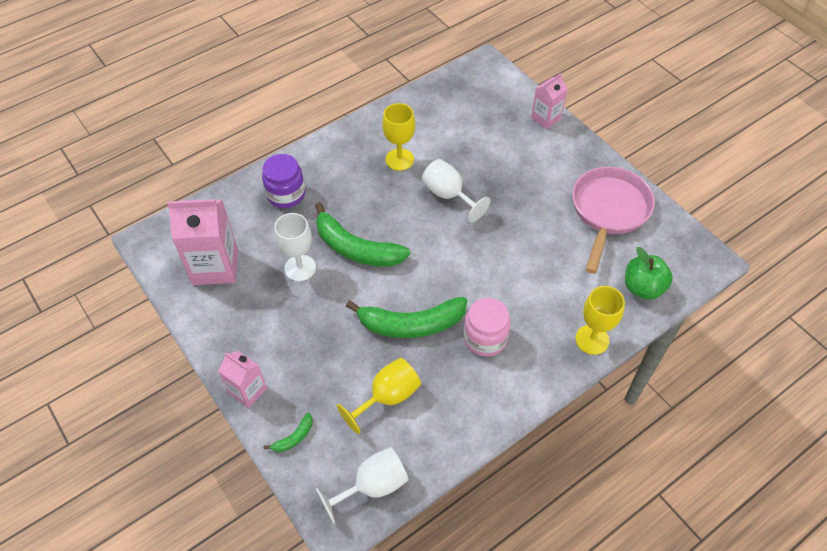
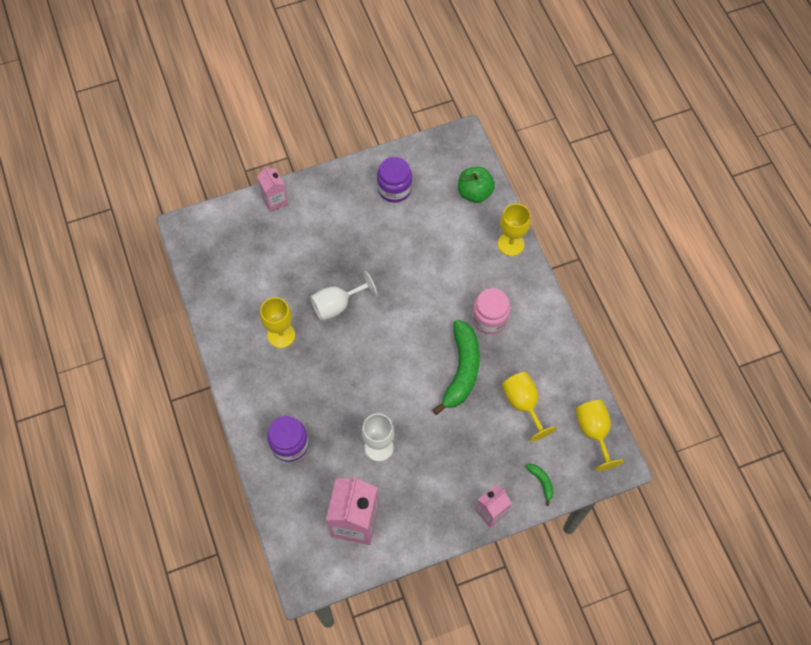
camera: 75 degrees left, 10 degrees up
green banana [315,202,410,267] -> none
white goblet [316,447,409,524] -> yellow goblet [576,400,624,471]
pink pan [572,167,655,274] -> purple jar [377,157,412,203]

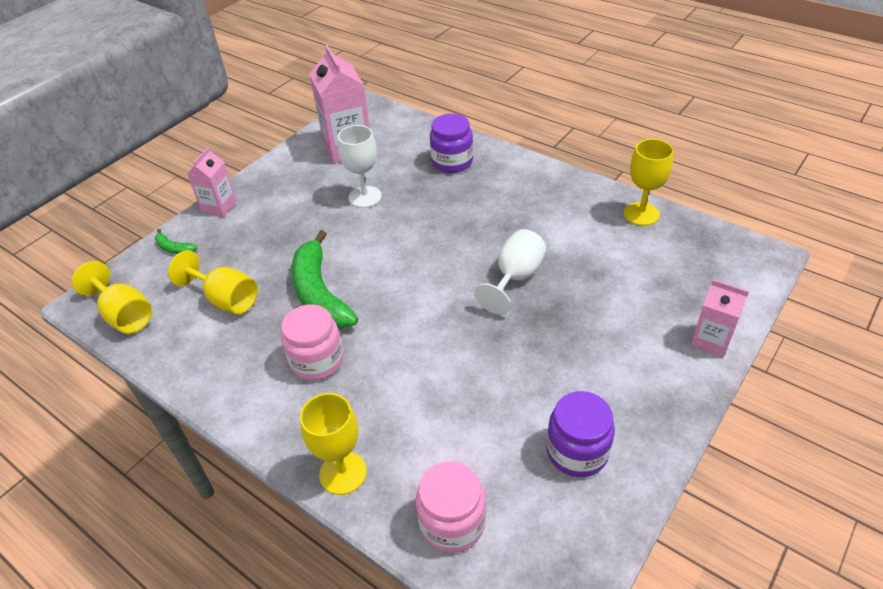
camera: 150 degrees right, 20 degrees down
yellow goblet [260,297,295,348] -> yellow goblet moved to [624,139,674,226]
green apple [458,167,495,203] -> pink jar [416,461,486,553]

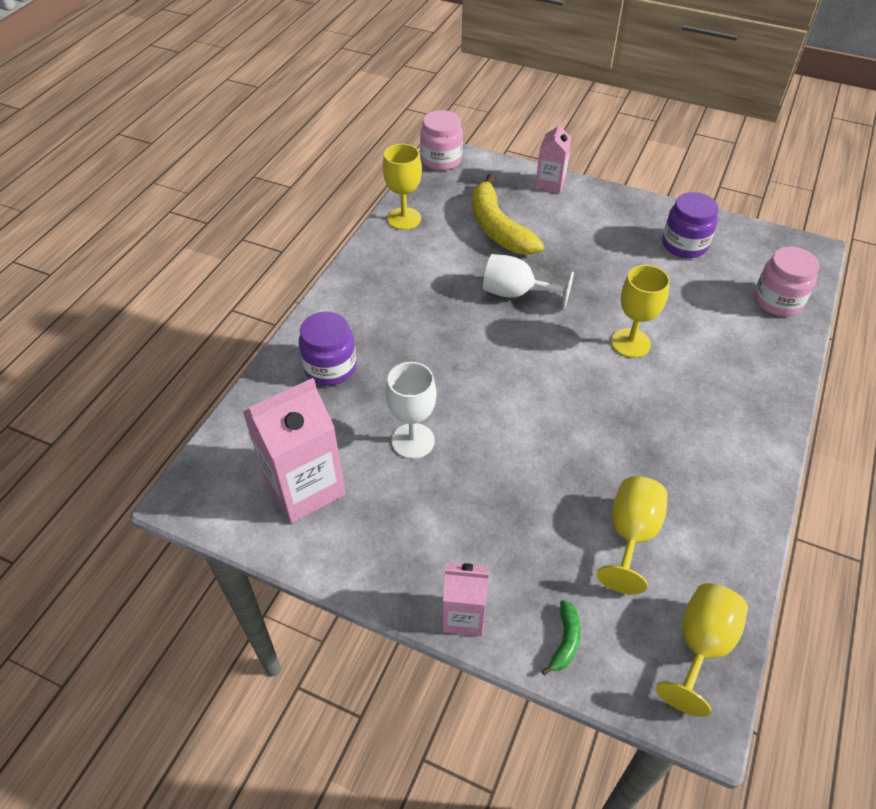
camera: 105 degrees left, 5 degrees up
pink jar [281,304,344,381] -> pink jar moved to [420,110,463,171]
green banana [292,230,358,329] -> none
yellow goblet [300,393,367,495] -> yellow goblet moved to [611,265,670,358]
none -> yellow banana [472,173,544,255]

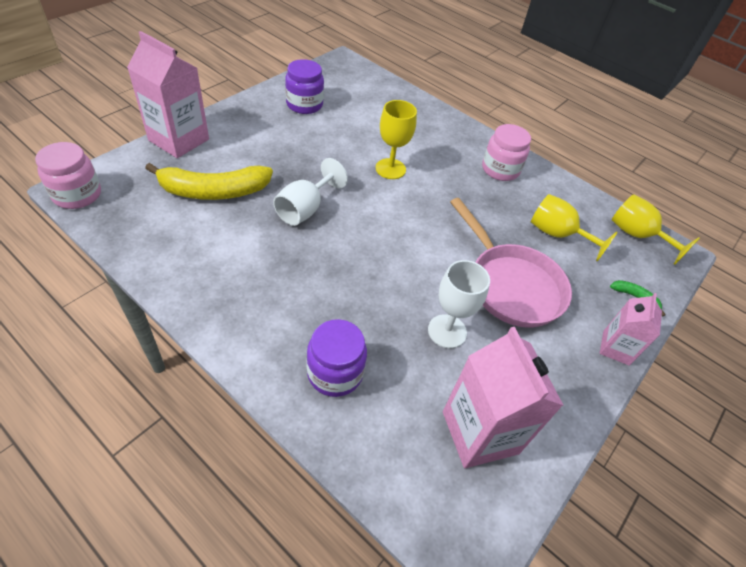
camera: 80 degrees left, 0 degrees up
yellow goblet [383,144,422,230] -> none
pink carton [535,122,572,193] -> pink carton [127,31,209,158], size x1.73
pink jar [754,247,819,316] -> pink jar moved to [482,124,531,181]
none -> pink pan [450,198,572,327]

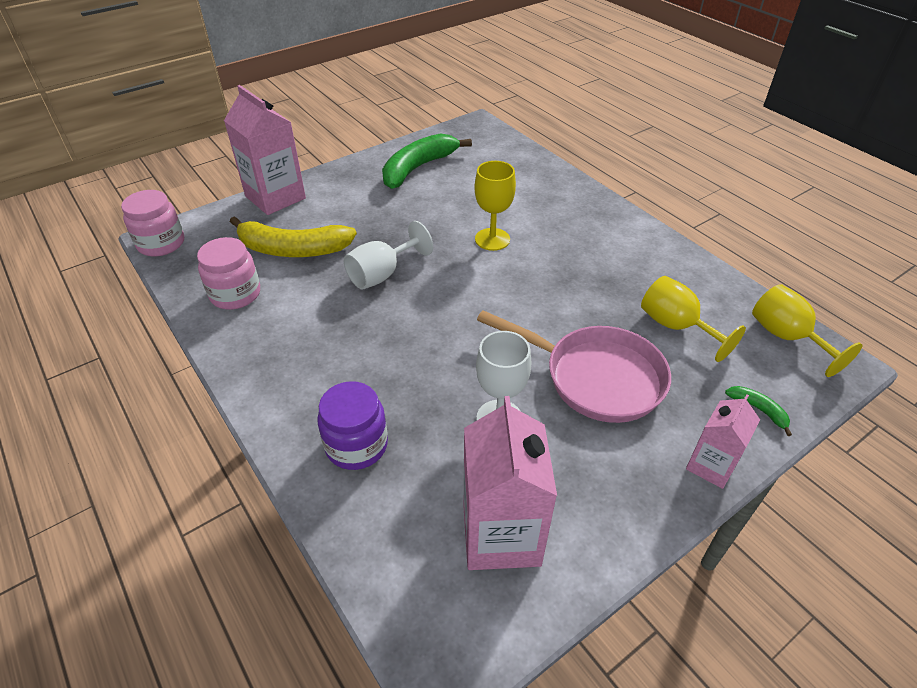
camera: 20 degrees right, 5 degrees down
purple jar [285,59,324,114] -> green banana [382,133,472,189]
pink pan [450,198,572,327] -> pink pan turned 45 degrees counterclockwise [477,310,671,423]
pink jar [482,124,531,181] -> pink jar moved to [197,237,260,309]

